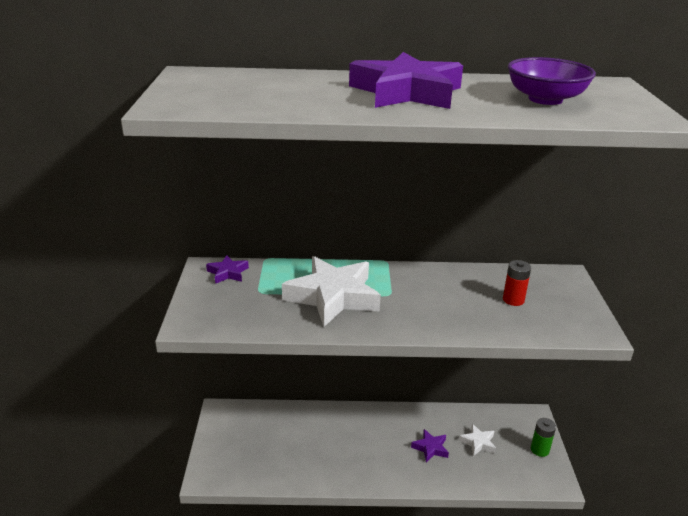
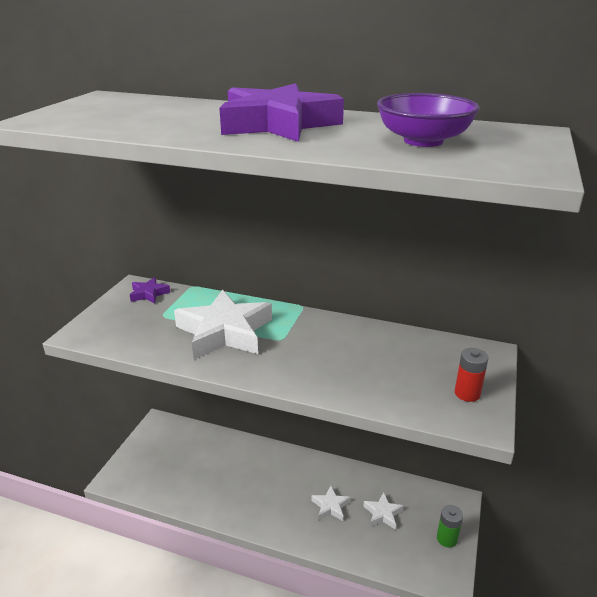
camera: 20 degrees right, 0 degrees up
purple star [411,429,449,463] -> white star [311,486,351,521]
red battery [503,260,531,306] -> red battery moved to [455,348,488,402]

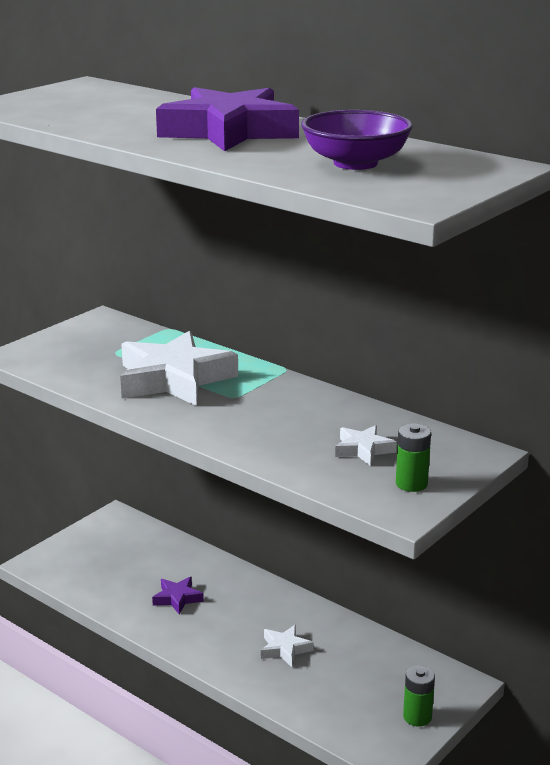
camera: 20 degrees right, 5 degrees down
purple star [130,277,170,304] -> purple star moved to [152,577,204,614]
white star [363,492,404,530] -> white star moved to [335,425,397,466]
red battery [455,348,488,402] -> green battery [396,423,431,492]

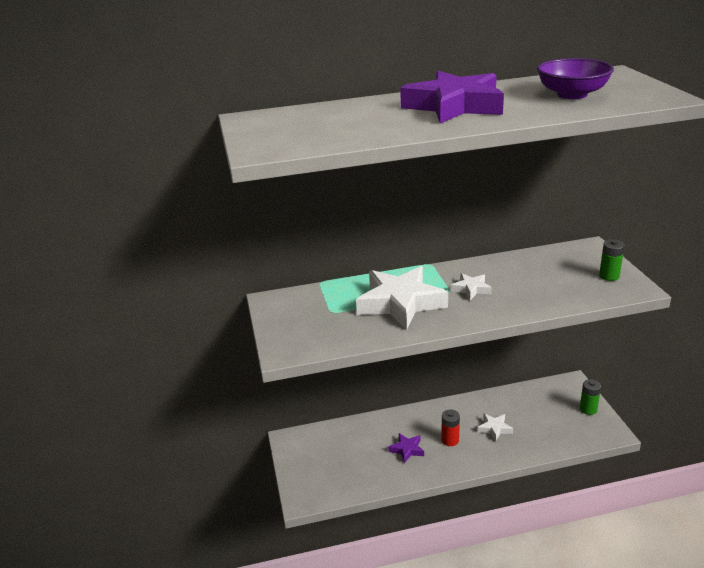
camera: 50 degrees left, 5 degrees up
white star [335,425,397,466] -> white star moved to [451,273,492,300]
none -> red battery [441,409,460,446]

